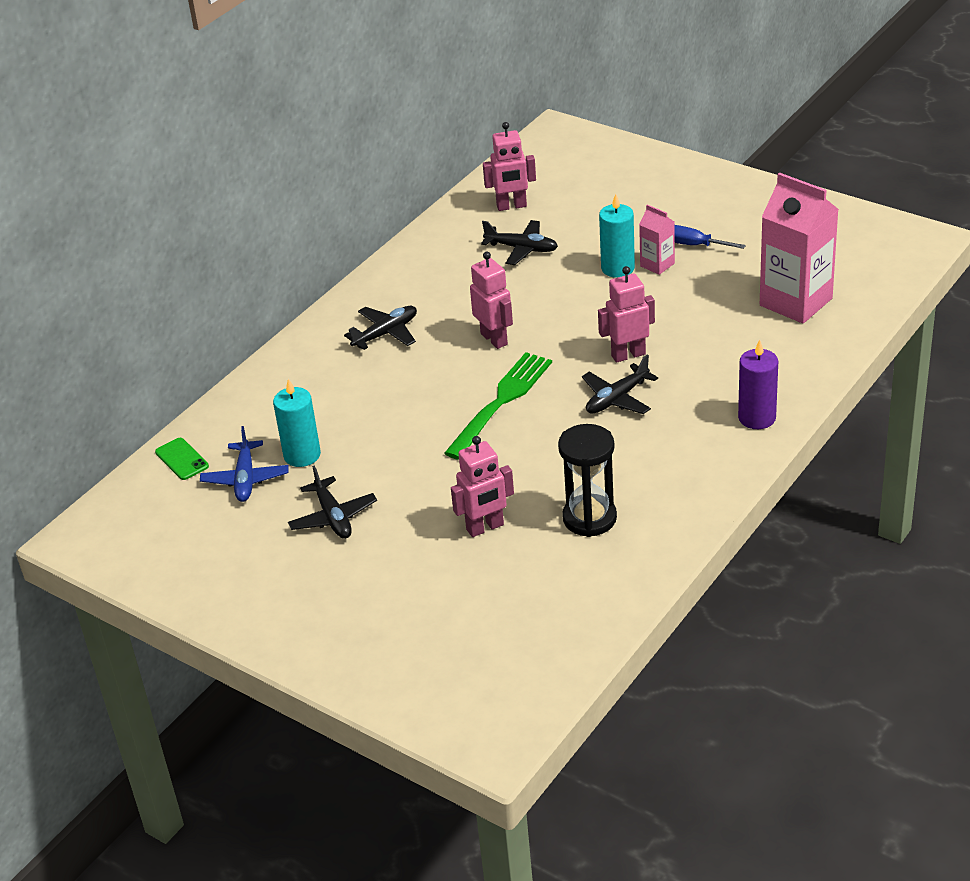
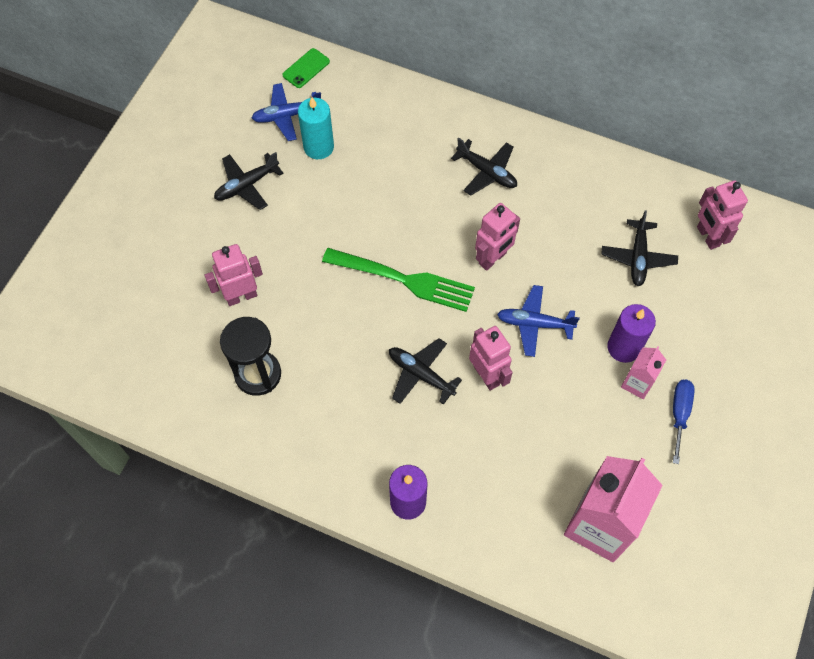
camera: 75 degrees right, 25 degrees up
pink robot [451,436,514,537] -> pink robot turned 105 degrees clockwise [205,244,263,306]
turquoise candle [599,194,635,278] -> purple candle [607,304,656,363]
none -> blue plane [497,285,580,357]

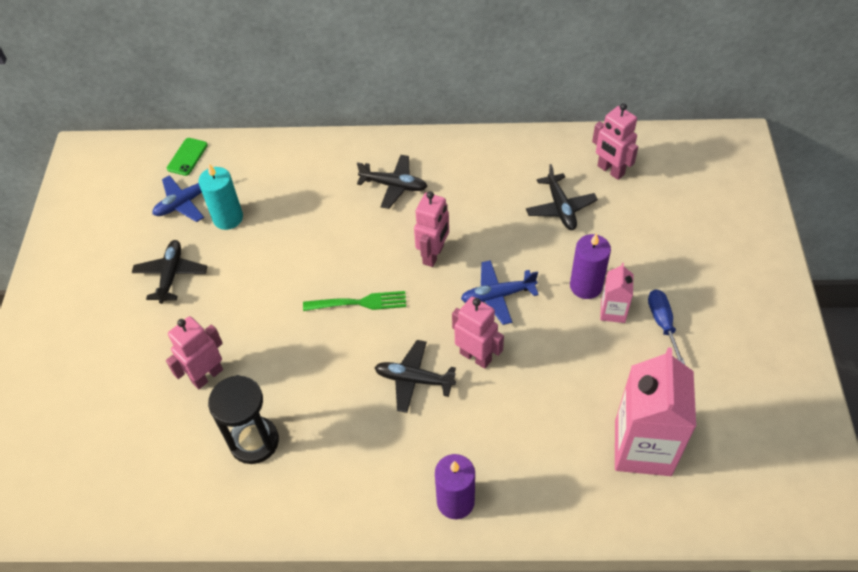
camera: 20 degrees left, 10 degrees down
black plane [214,152,283,210] -> black plane turned 150 degrees clockwise [132,240,207,304]
green fork [322,248,475,312] -> green fork [303,291,406,311], size x0.66

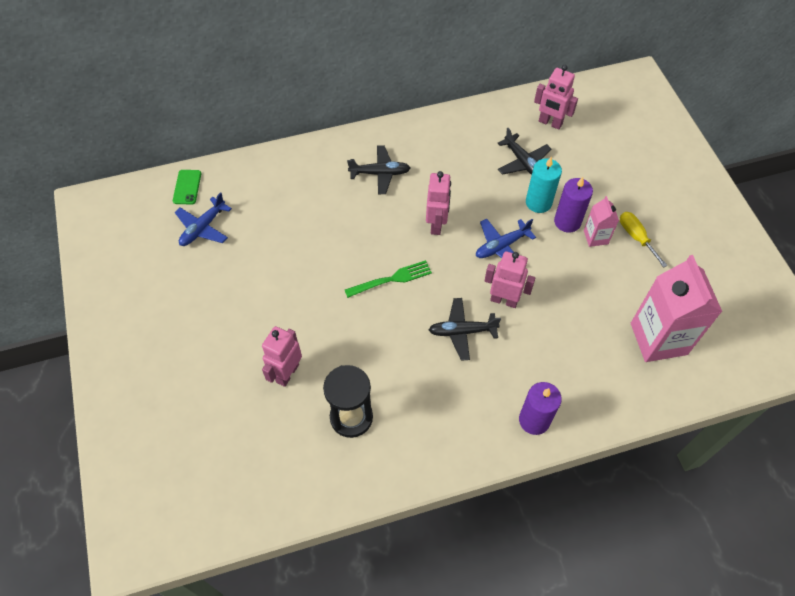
camera: 20 degrees left, 5 degrees up
black plane [132,240,207,304] -> none
turquoise candle [198,164,243,230] -> turquoise candle moved to [526,157,562,213]
blue screwdriver [648,289,685,365] -> yellow screwdriver [620,212,668,268]

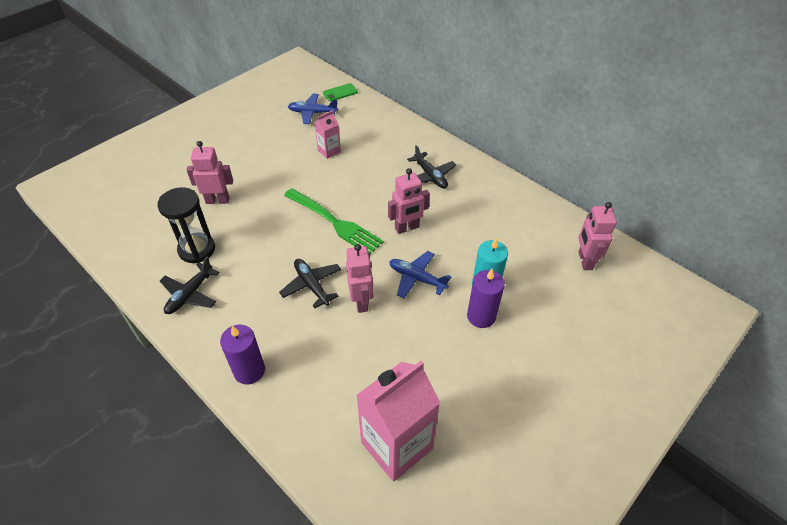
camera: 60 degrees right, 10 degrees down
green fork [345,260,432,298] -> green fork [284,188,384,254], size x1.51
black plane [497,128,552,175] -> black plane moved to [160,257,220,314]
pink carton [584,196,619,247] -> pink carton moved to [315,110,341,159]
yellow screwdriver [620,212,668,268] -> none

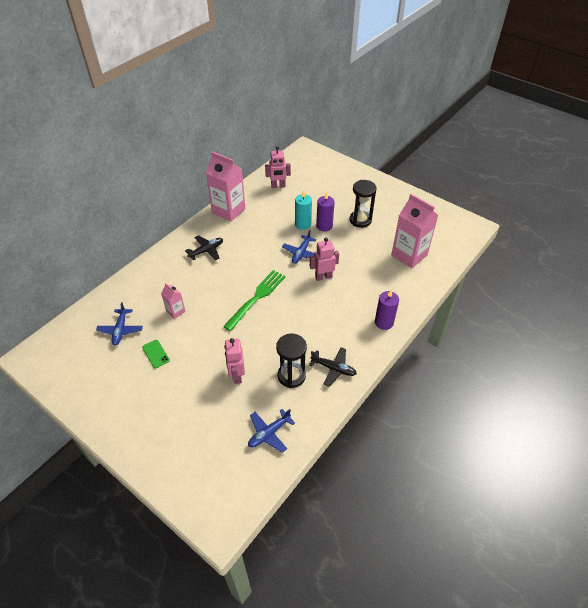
camera: 95 degrees left, 0 degrees up
black plane [279,259,341,308] -> none
green phone [323,83,358,101] -> green phone moved to [142,340,170,368]
pink robot [388,168,430,234] -> none
none -> pink carton [206,151,245,222]
none -> blue plane [248,409,295,453]
none -> black hourglass [350,180,377,228]

